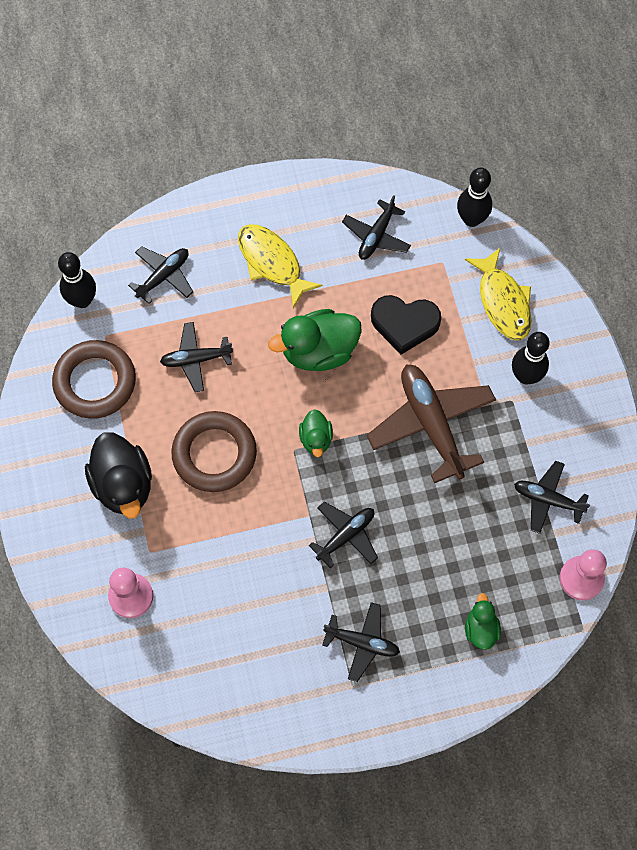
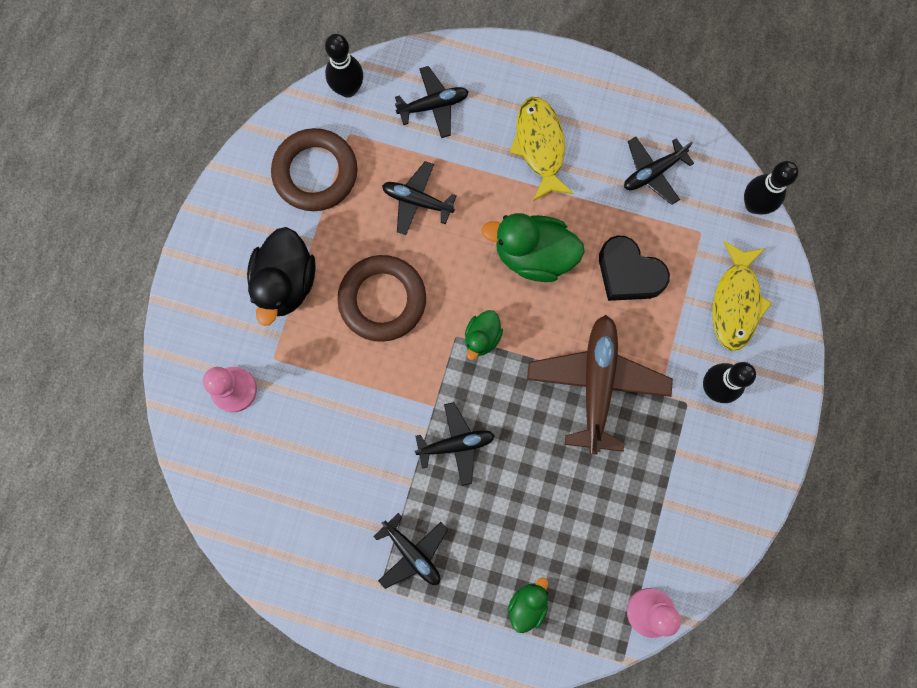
camera: 30 degrees right, 10 degrees up
black plane [514,461,590,534] -> none

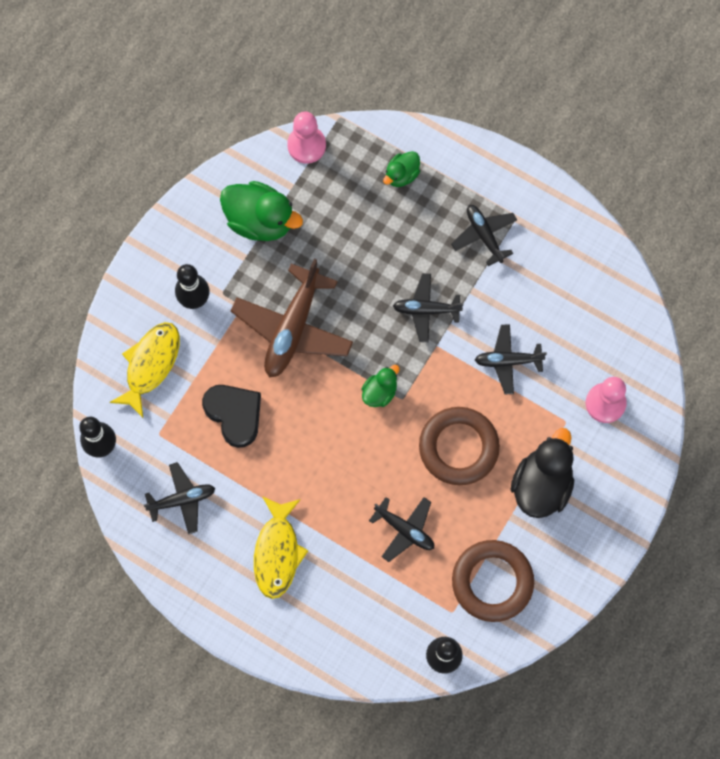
camera: 165 degrees left, 5 degrees down
black plane [395,66,469,138] -> black plane moved to [475,324,547,394]
green duck [482,213,585,282] -> green duck moved to [220,181,303,241]

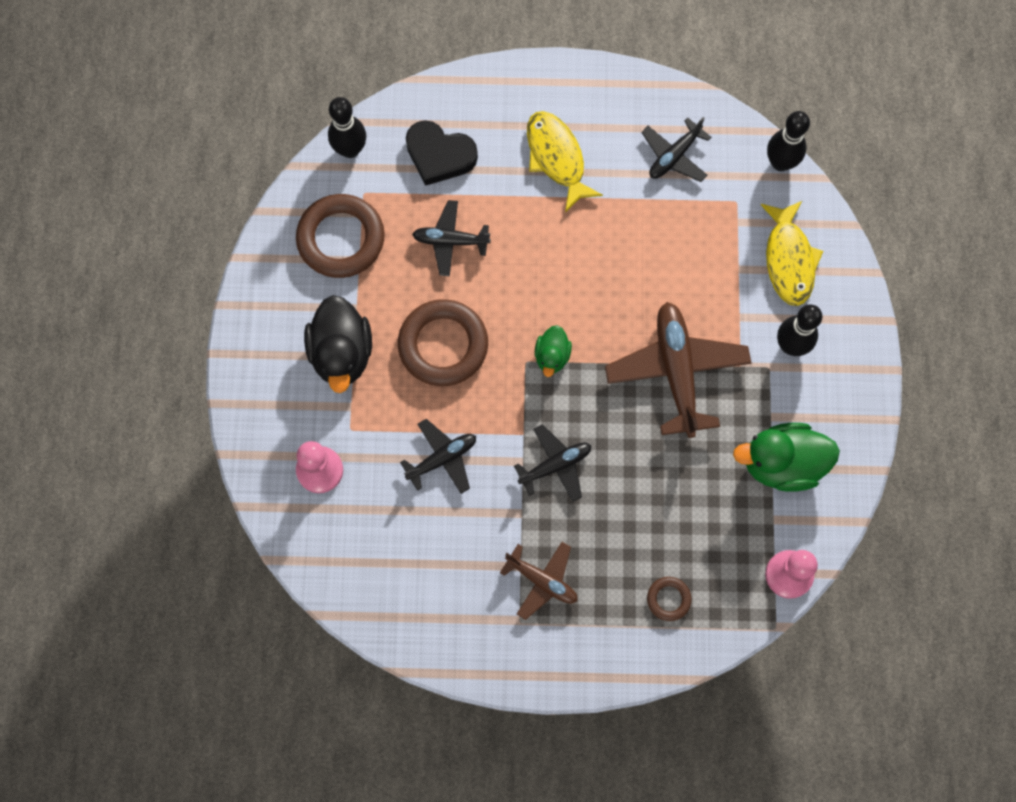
camera: 150 degrees right, 0 degrees up
black heart [202,385,261,448] -> black heart moved to [406,120,478,186]
green duck [383,151,420,187] -> brown ring [647,577,692,621]
black plane [451,205,517,266] -> brown plane [500,542,578,620]

